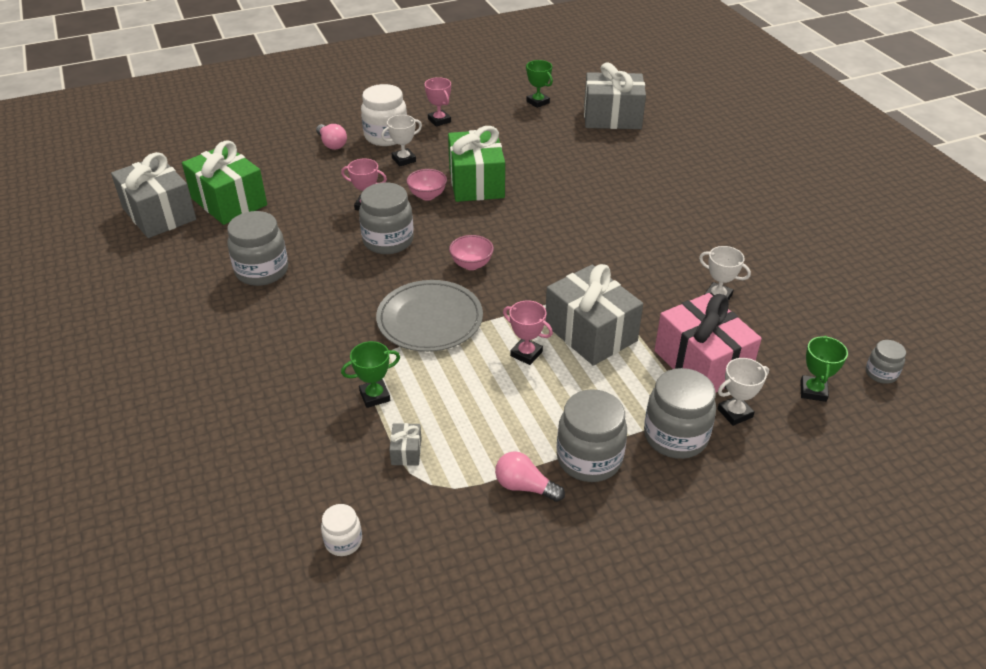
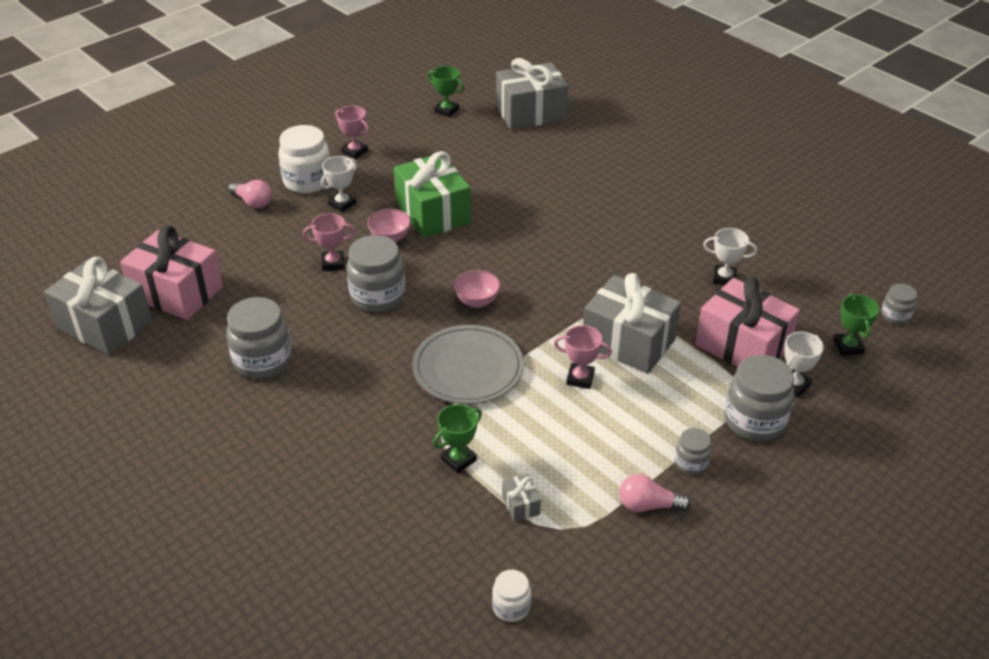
camera: 20 degrees left, 0 degrees up
green gift [182,140,267,225] -> pink gift [120,226,223,320]
grey jar [557,389,627,482] -> grey jar [675,428,712,475], size x0.53

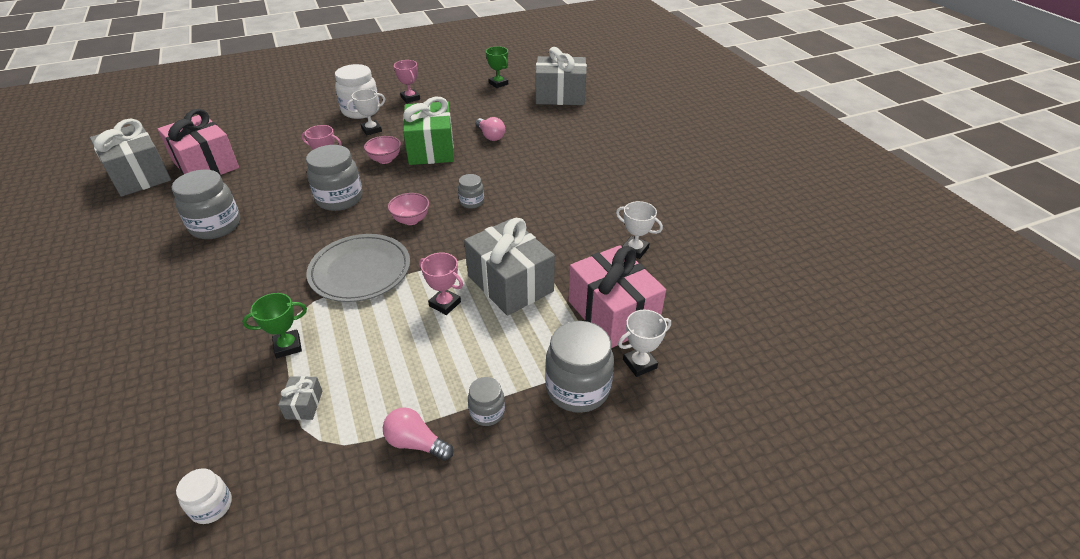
camera: 20 degrees right, 0 degrees up
pink light bulb [228,180,272,209] -> pink light bulb moved to [475,117,505,141]
green trophy [834,294,879,356] -> none
grey jar [881,284,917,325] -> grey jar moved to [458,174,484,209]

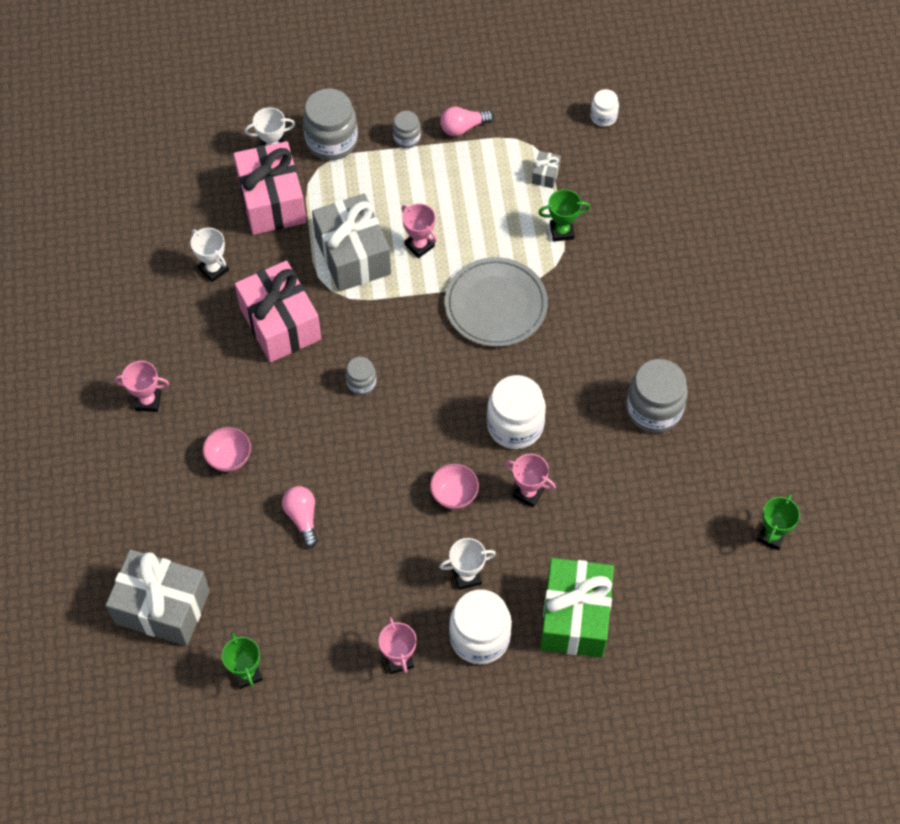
camera: 165 degrees left, 20 degrees up
grey gift [90,119,171,197] -> green trophy [757,494,800,550]
pink gift [158,109,239,175] -> pink gift moved to [235,261,321,362]
grey jar [306,145,362,211] -> white jar [487,375,546,449]
pink light bulb [383,407,454,461] -> pink light bulb turned 120 degrees clockwise [440,107,494,136]
pink bowl [388,193,429,225] -> pink bowl moved to [203,427,251,472]
green gift [403,97,454,165] -> green gift moved to [540,558,614,658]
none -> pink trophy [114,361,169,412]

